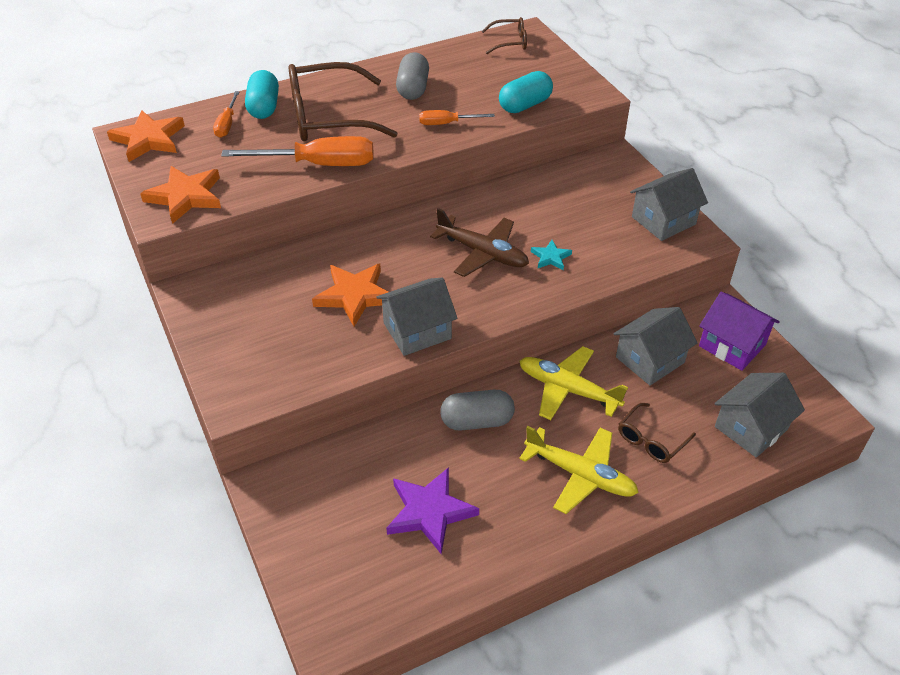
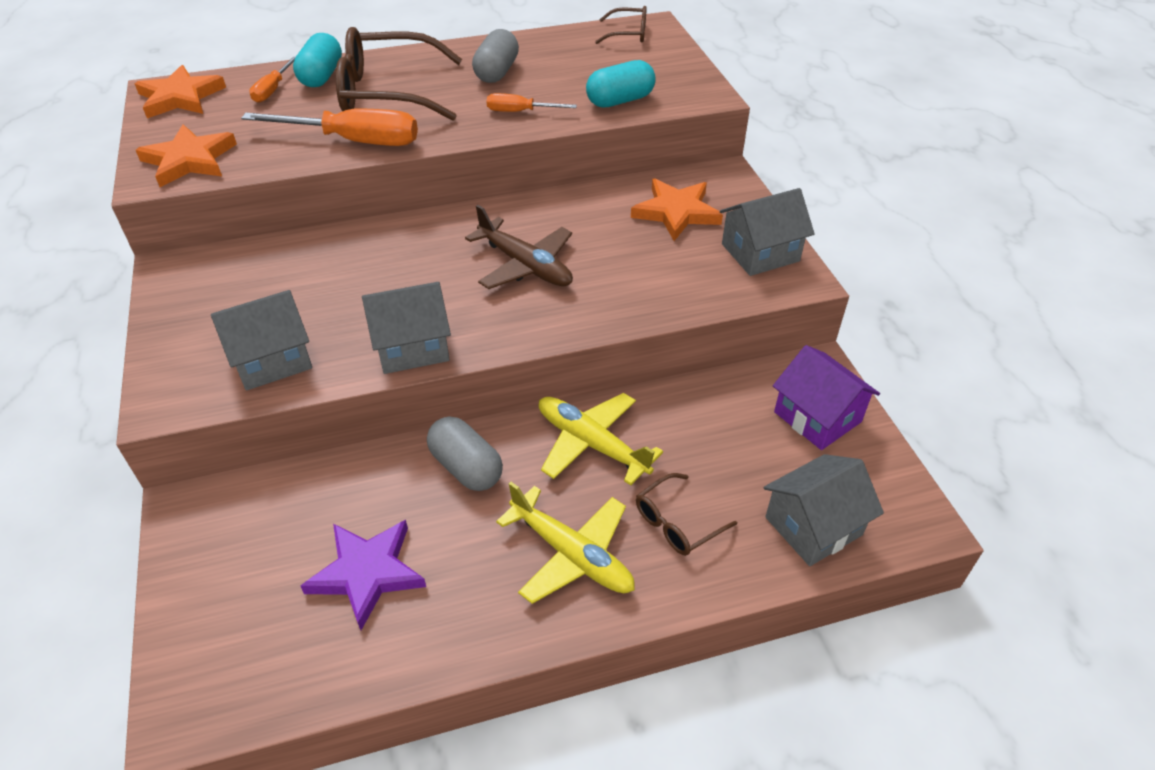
camera: 10 degrees right, 0 degrees up
orange star [312,263,388,327] -> orange star moved to [631,179,723,241]
grey capsule [440,390,515,430] -> grey capsule turned 45 degrees clockwise [427,416,503,491]
turquoise star [531,240,572,270] -> none
grey house [614,307,697,386] -> grey house moved to [211,290,312,391]

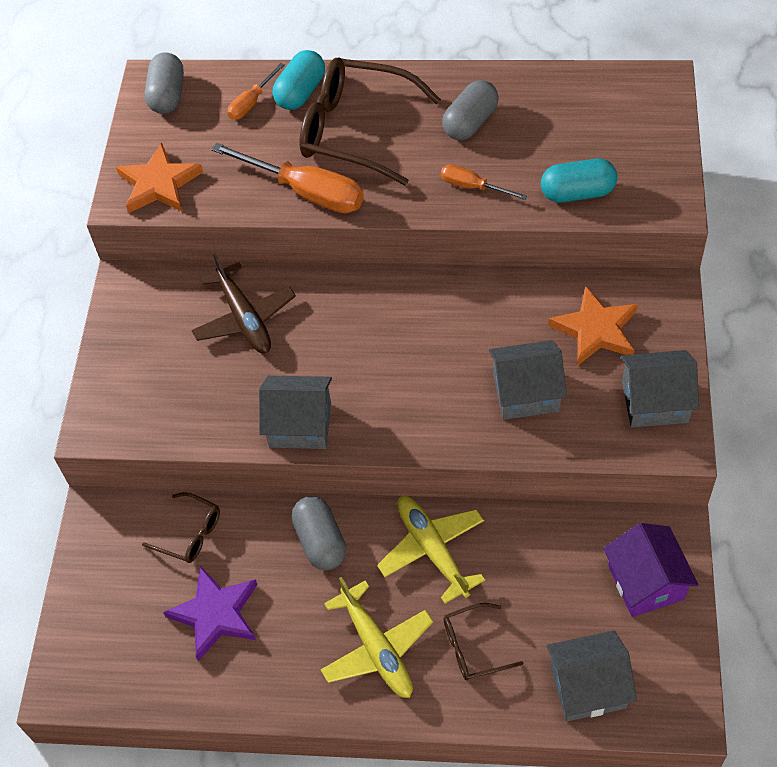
camera: 25 degrees right, 10 degrees up
orange star [135,65,226,118] -> grey capsule [145,52,184,114]
grey house [211,290,312,391] -> grey house moved to [489,340,567,420]
brown plane [465,205,573,289] -> brown plane moved to [192,253,296,353]
brown glasses [595,6,647,44] -> brown glasses moved to [142,492,220,563]

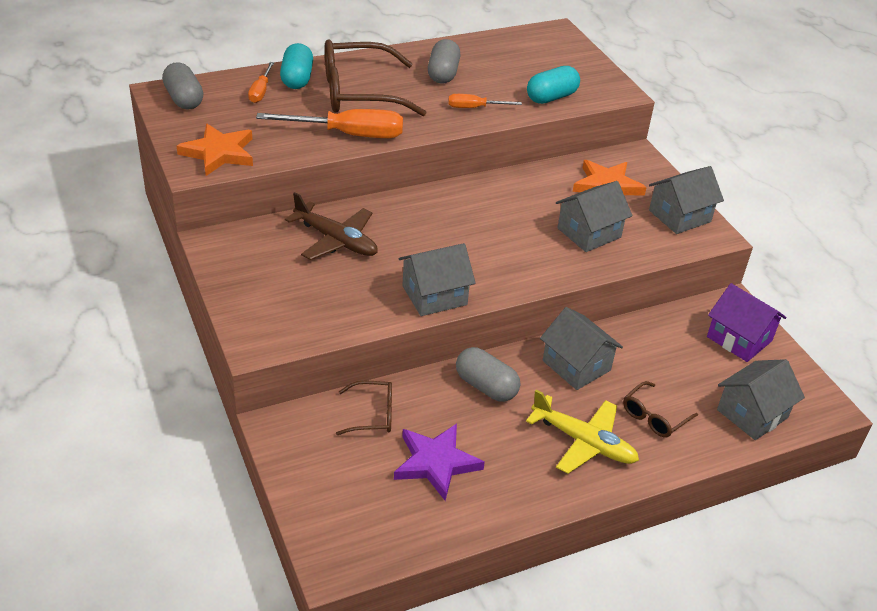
camera: 35 degrees left, 15 degrees down
yellow plane [377,496,485,604] -> grey house [540,307,623,390]

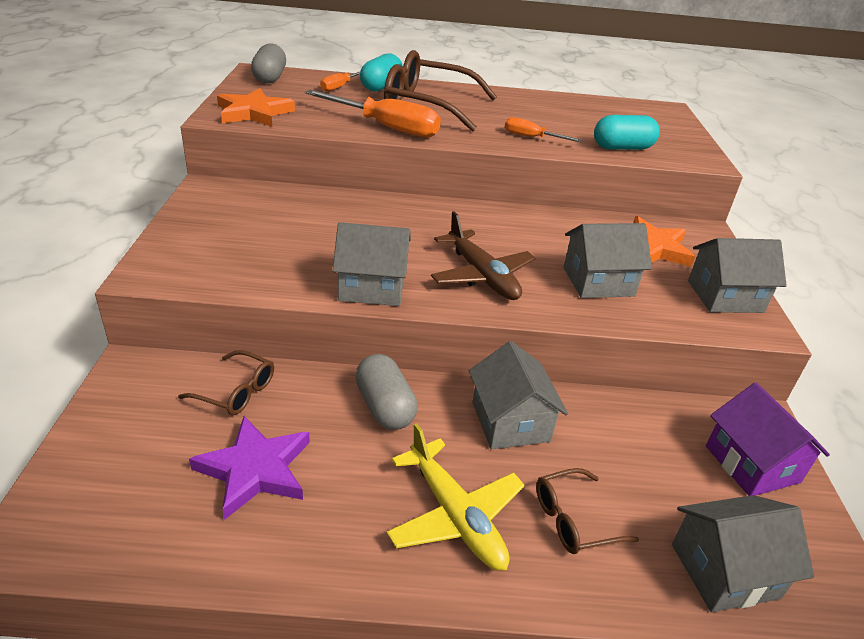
camera: 25 degrees right, 5 degrees down
brown plane [285,192,378,260] -> brown plane moved to [431,211,536,300]
grey capsule [428,39,461,84] -> none

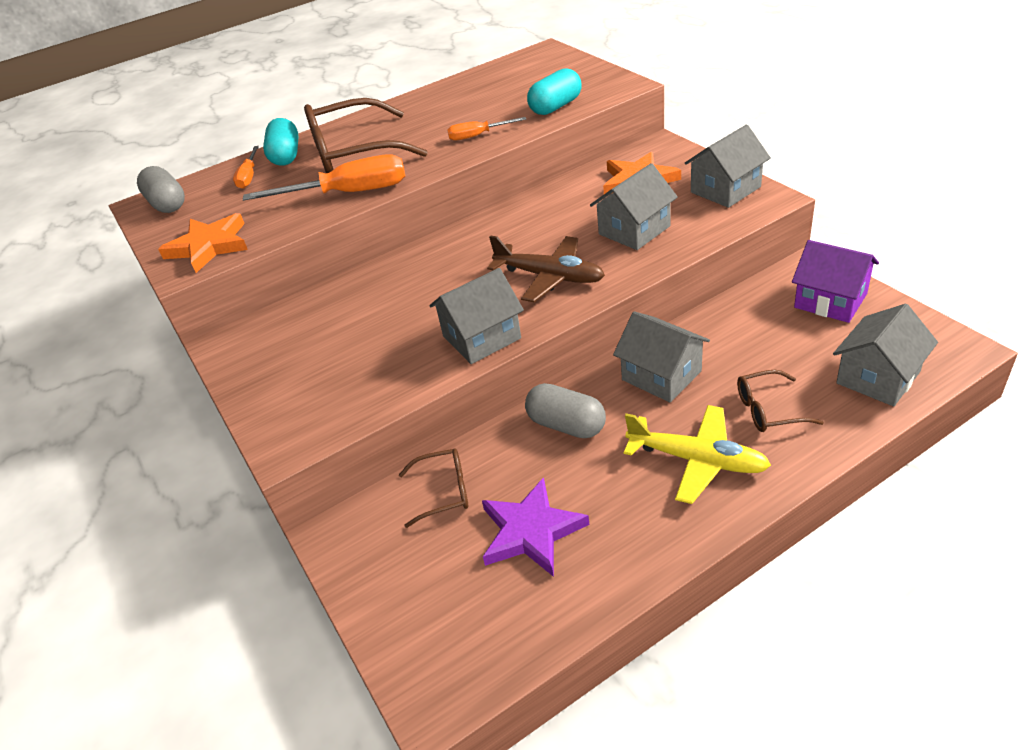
camera: 25 degrees left, 5 degrees up
brown glasses [536,468,639,554] -> brown glasses turned 45 degrees clockwise [737,370,824,432]

